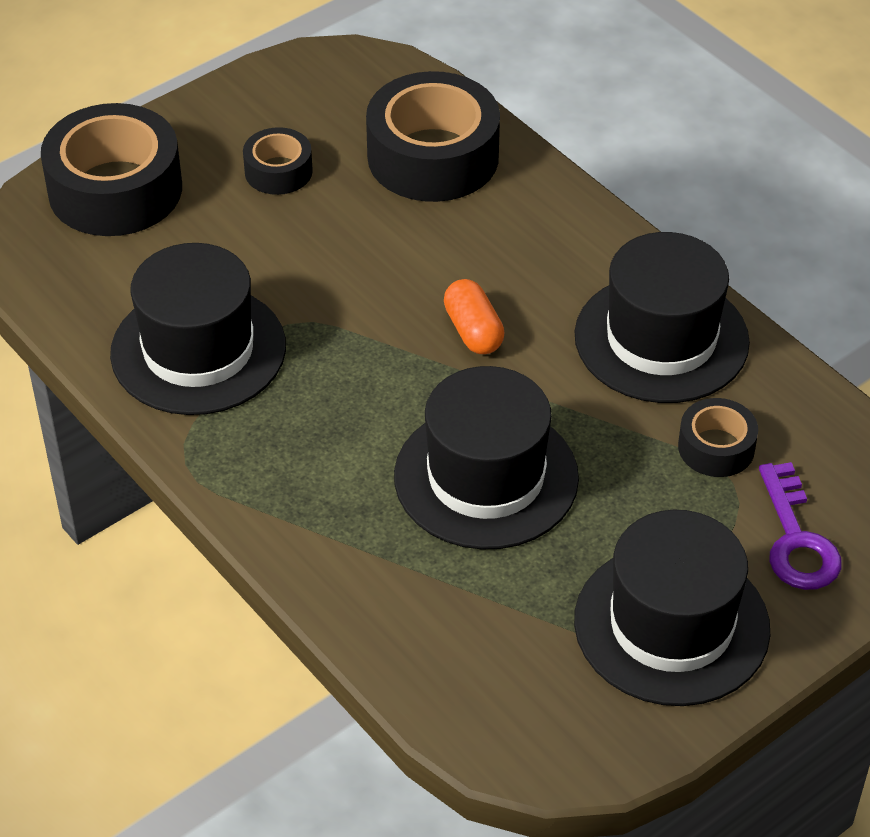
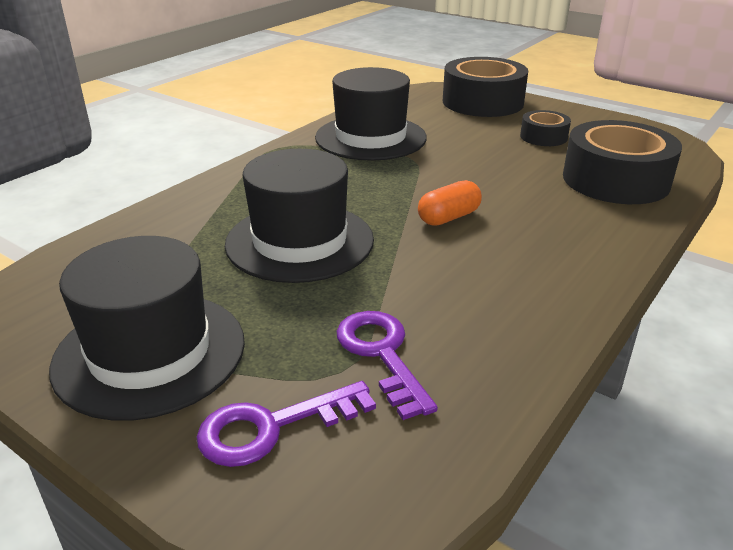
camera: 75 degrees right, 15 degrees down
black hat [575,232,750,403] -> none
black tape [678,398,758,477] -> purple key [337,311,438,420]

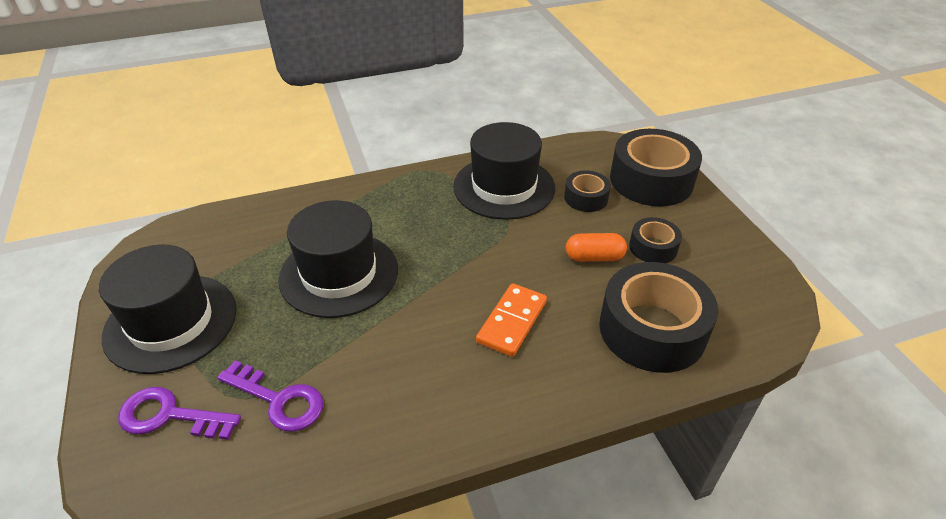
camera: 35 degrees right, 10 degrees up
purple key [337,311,438,420] -> purple key turned 105 degrees clockwise [217,360,323,432]
orange capsule [418,180,482,226] -> orange capsule moved to [566,233,627,262]
none -> orange domino [476,283,547,357]
none -> black tape [564,171,611,212]

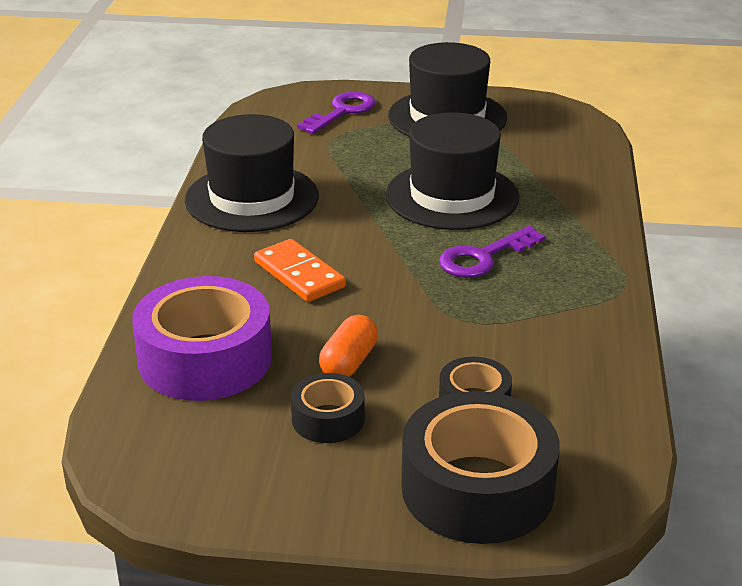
camera: 115 degrees right, 10 degrees down
purple key [217,360,323,432] -> purple key moved to [439,226,546,278]
black hat [453,122,555,220] -> black hat moved to [185,114,319,232]
black tape [599,262,718,373] -> purple tape [132,276,272,401]

